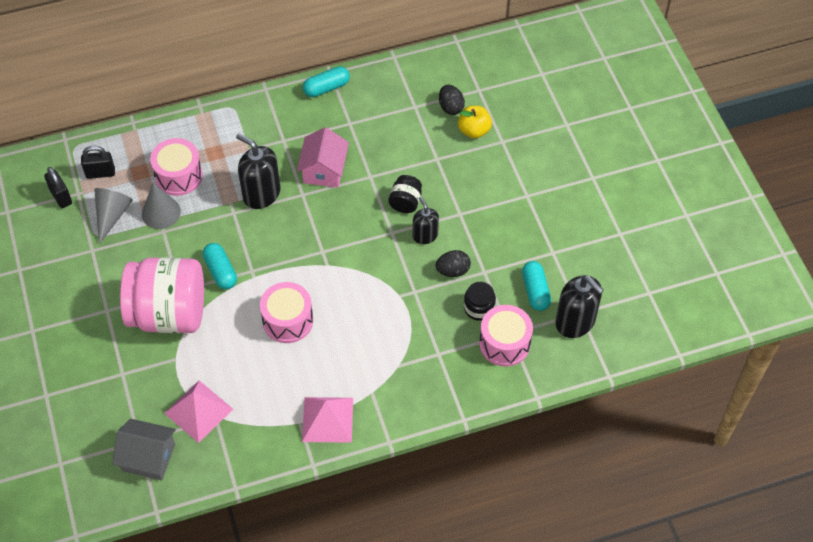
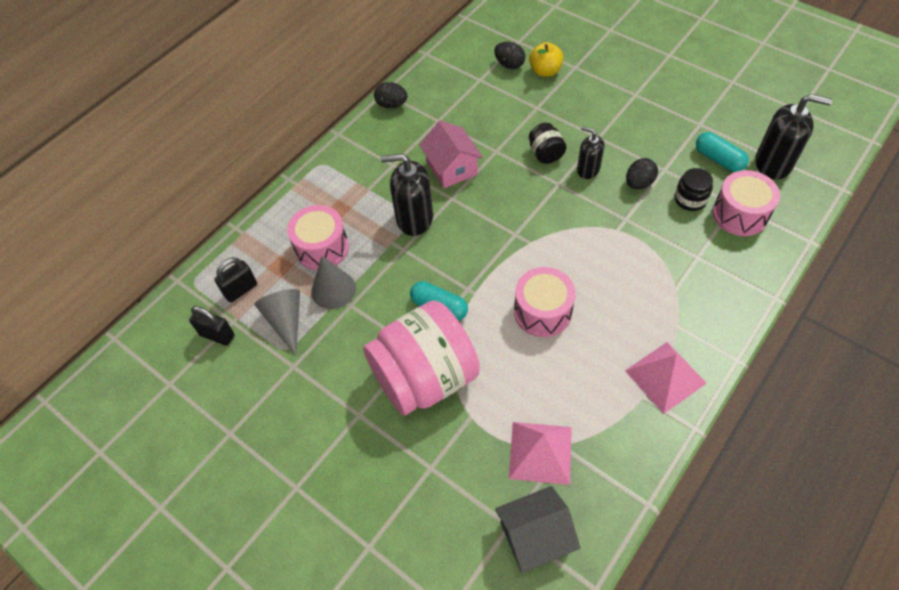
camera: 30 degrees left, 0 degrees up
turquoise capsule [303,66,350,97] -> black egg [374,82,408,108]

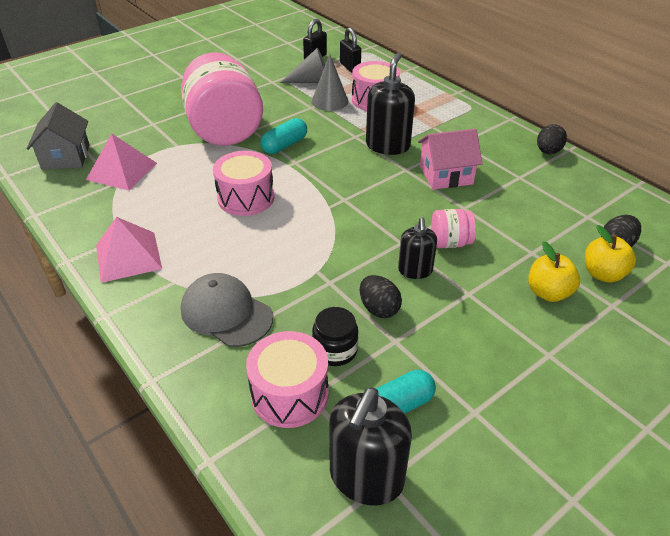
camera: 100 degrees right, 15 degrees down
black jar [529,123,566,164] -> pink jar [431,209,476,248]
black soap dispenser [577,126,604,179] -> black soap dispenser turned 135 degrees clockwise [398,217,437,279]
none -> grey cap [181,273,273,347]
none -> yellow apple [528,241,580,302]

